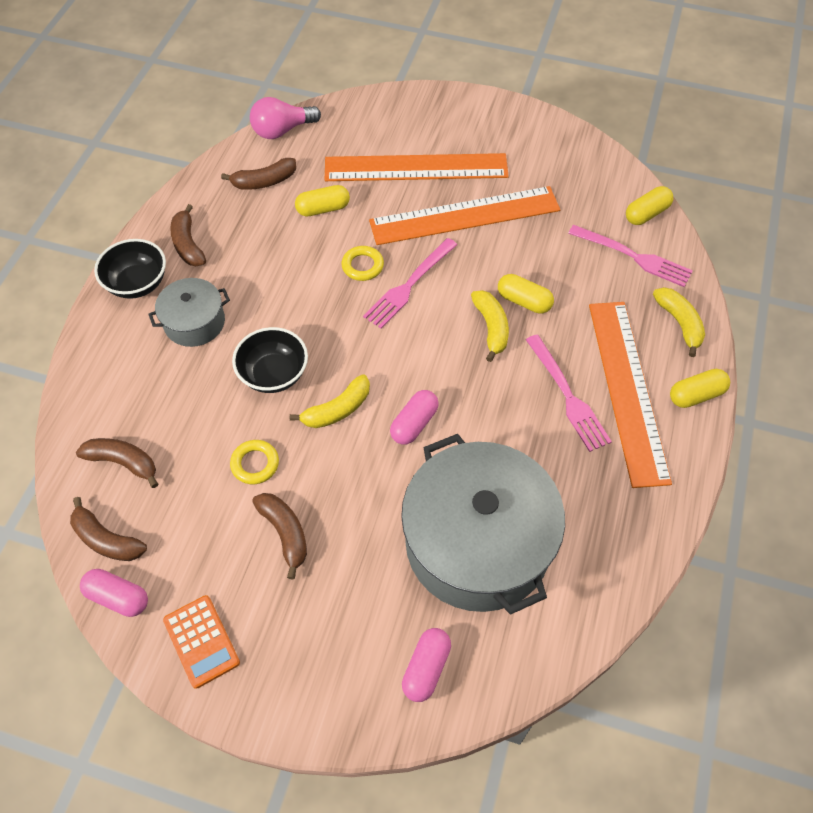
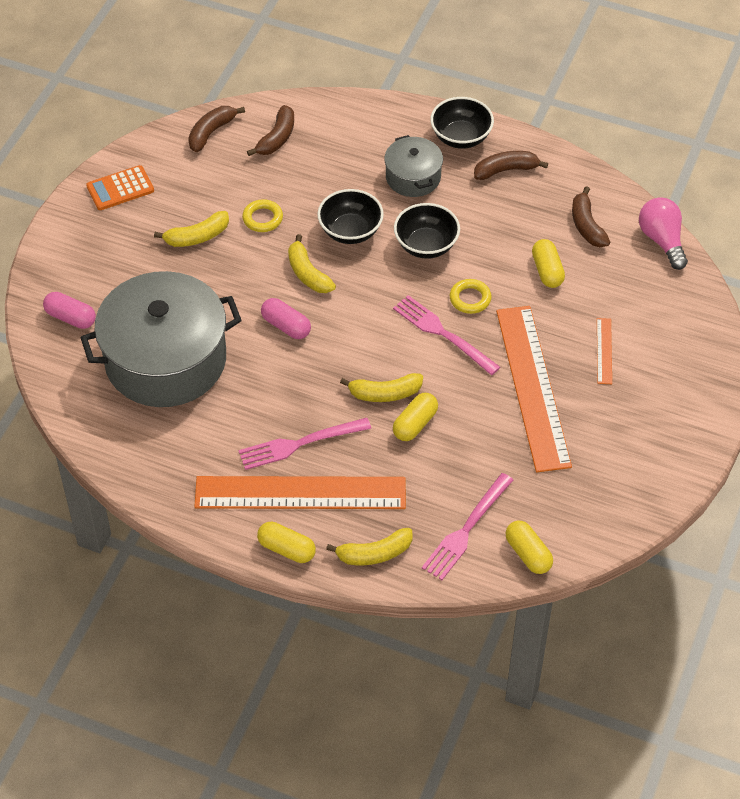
camera: 95 degrees right, 5 degrees down
pink capsule [80,569,148,617] -> none
brown banana [252,493,307,579] -> yellow banana [154,211,229,247]
orange ruler [325,153,509,181] -> orange ruler [597,318,612,384], size x0.41
yellow capsule [670,369,730,408] -> yellow capsule turned 45 degrees counterclockwise [257,522,316,563]
none -> black bowl [394,203,460,259]

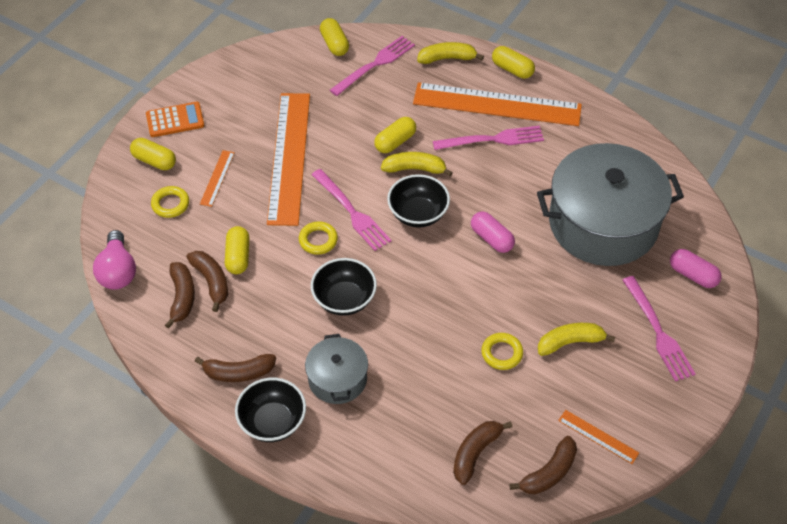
camera: 170 degrees left, 0 degrees up
orange calculator [86,165,154,210] -> orange calculator moved to [146,102,204,137]
yellow banana [288,234,336,293] -> none
black bowl [317,189,384,244] -> black bowl moved to [387,174,450,228]
none -> yellow capsule [130,138,176,170]
none -> yellow ring [151,186,189,218]
none -> brown banana [187,251,228,312]
none -> orange ruler [558,410,639,464]
none -> pink fork [623,276,696,382]

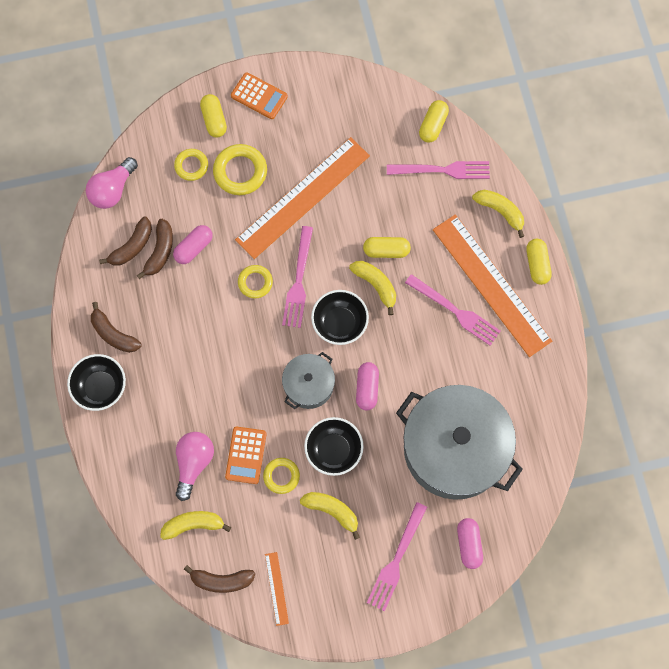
camera: 45 degrees right, 20 degrees up
orange ruler [200,150,235,207] -> yellow ring [213,144,267,195]
yellow capsule [225,226,249,274] -> pink capsule [173,225,213,264]
grey pot [305,334,368,404] -> grey pot moved to [282,352,335,409]
black bowl [311,258,377,316] -> black bowl moved to [304,417,364,476]
brown banana [453,421,512,485] -> yellow banana [160,511,231,540]
none -> pink light bulb [176,432,214,501]
none -> orange calculator [225,426,267,484]

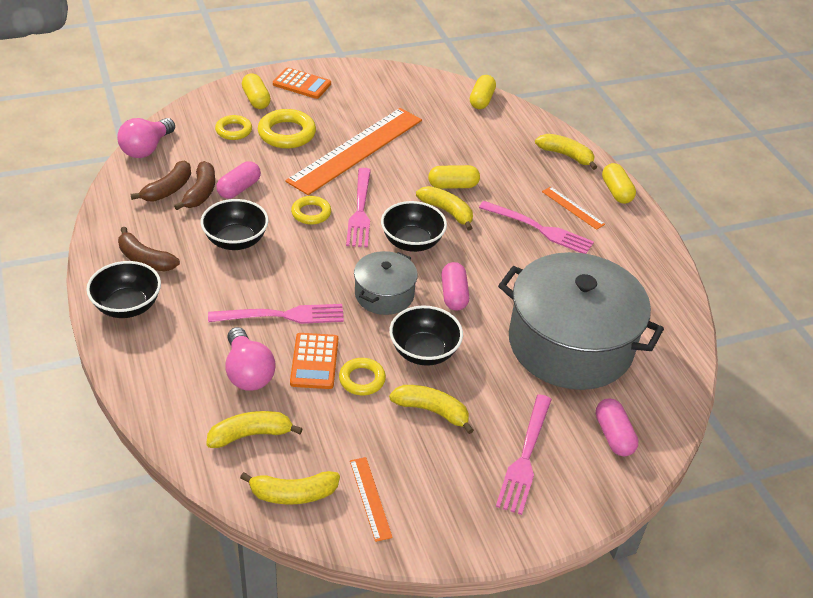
camera: 10 degrees left, 30 degrees down
pink light bulb [176,432,214,501] -> pink light bulb turned 150 degrees clockwise [226,327,275,391]
brown banana [184,565,255,593] -> yellow banana [240,471,340,504]
pink fork [387,161,490,179] -> pink fork moved to [208,304,344,324]
orange ruler [433,214,552,357] -> orange ruler [542,187,605,230], size x0.41
none -> black bowl [201,199,269,250]

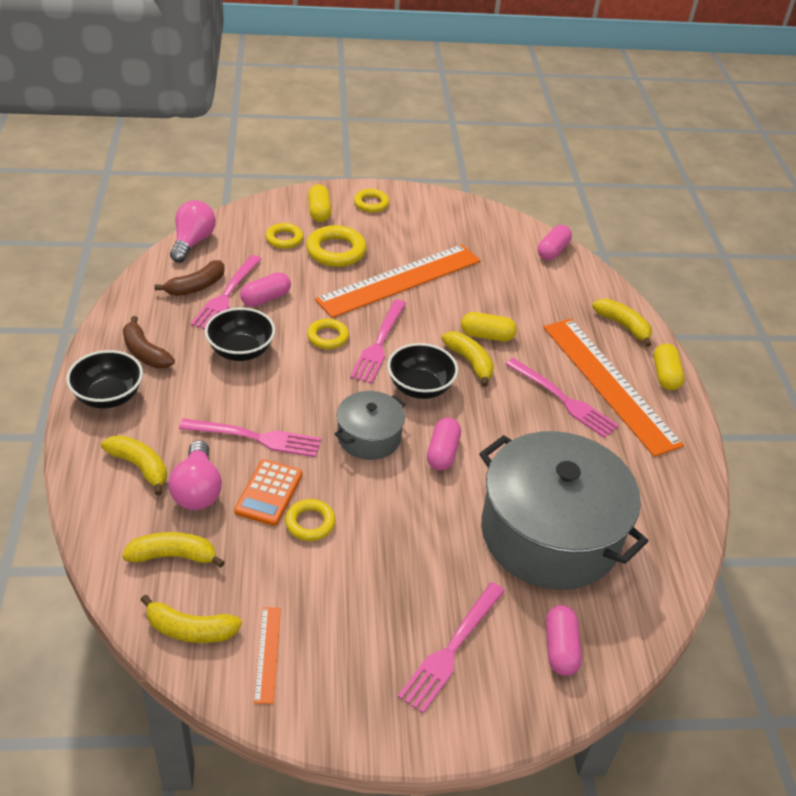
camera: 15 degrees right, 0 degrees up
pink light bulb [117,118,175,158] -> pink light bulb turned 150 degrees clockwise [170,200,216,263]
brown banana [174,161,215,210] -> pink fork [190,255,261,330]
orange calculator [273,68,331,99] -> yellow ring [354,189,389,213]
black bowl [389,305,463,366] -> none
yellow banana [389,385,474,434] -> yellow banana moved to [101,435,167,496]
yellow capsule [470,75,496,109] -> pink capsule [538,225,572,260]
orange ruler [542,187,605,230] -> orange ruler [543,319,684,457], size x2.42

